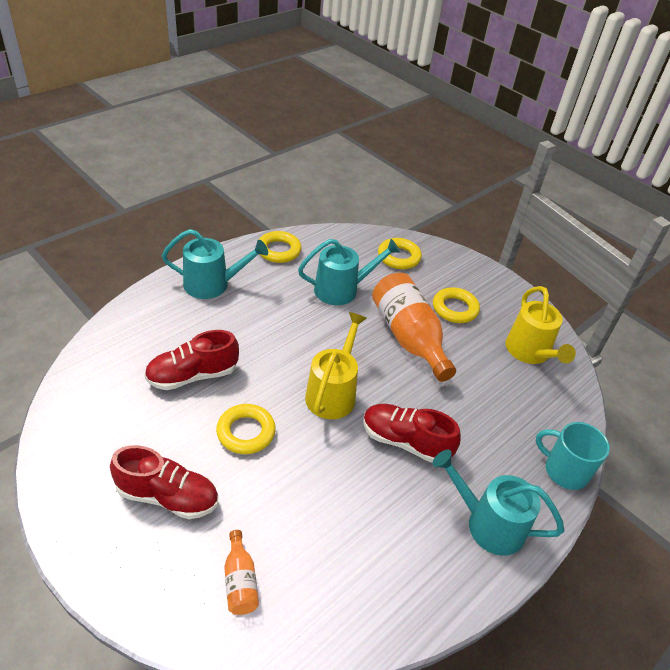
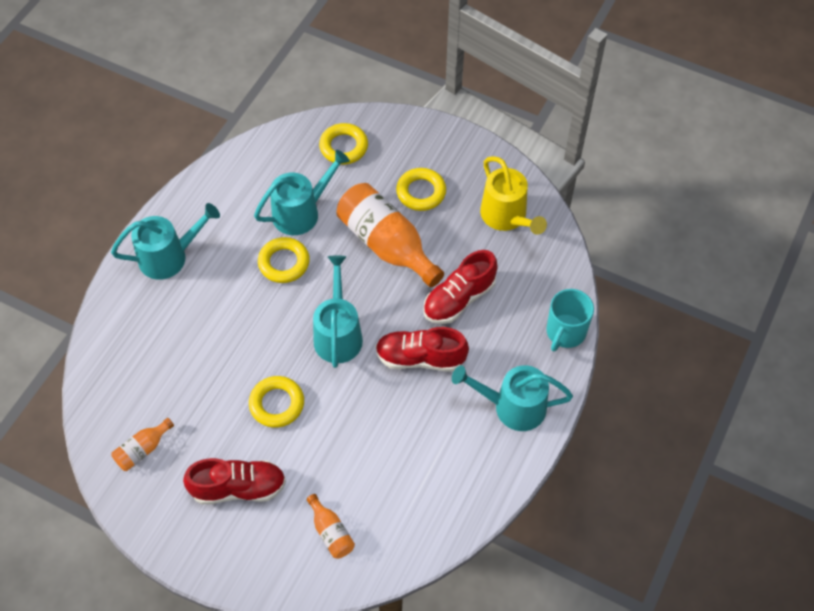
camera: 15 degrees left, 15 degrees up
red shoe [144,330,239,390] -> red shoe moved to [423,250,498,324]
yellow ring [259,231,301,263] -> yellow ring moved to [258,237,310,283]
yellow watering can [305,312,367,419] -> turquoise watering can [313,255,363,368]
turquoise mug [536,422,610,490] -> turquoise mug turned 75 degrees counterclockwise [546,289,594,352]
none -> orange bottle [111,418,174,471]

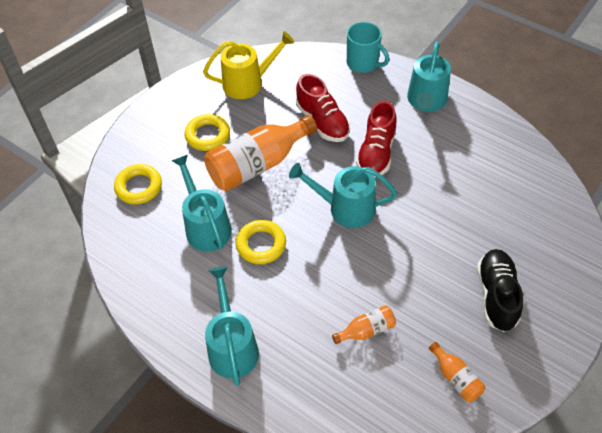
camera: 80 degrees left, 5 degrees down
red shoe [183,458,286,504] -> black shoe [477,249,523,332]
yellow ring [249,376,304,428] -> none
orange bottle [307,494,355,559] -> orange bottle moved to [332,305,396,344]

